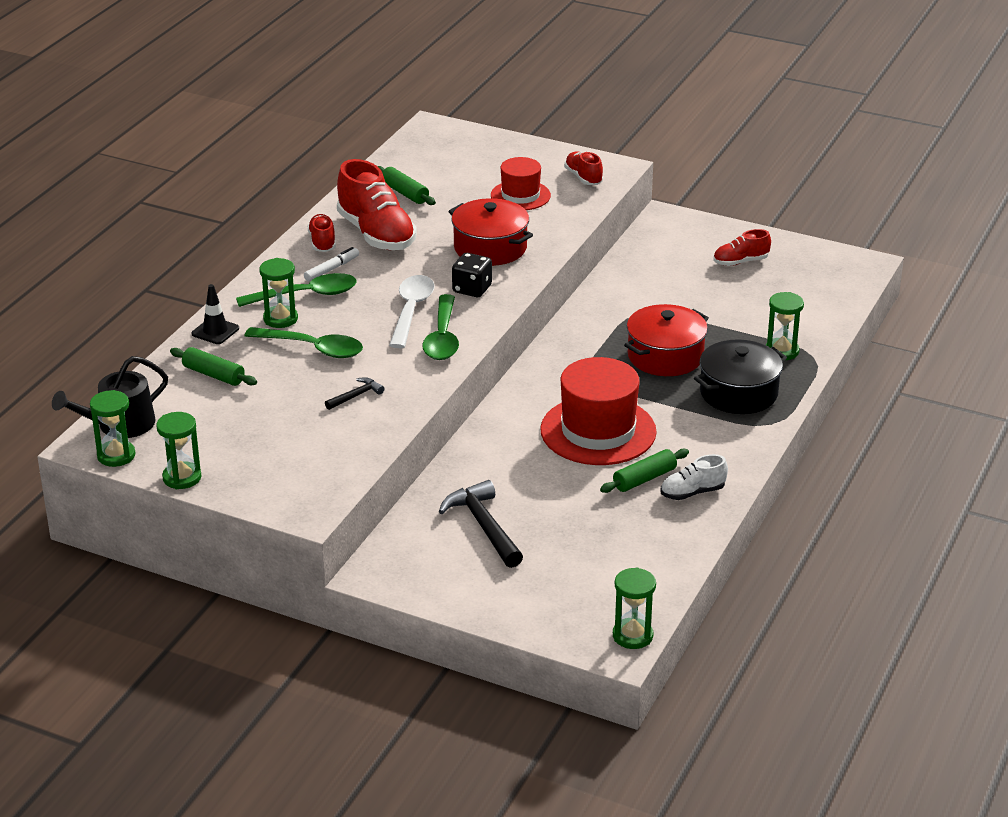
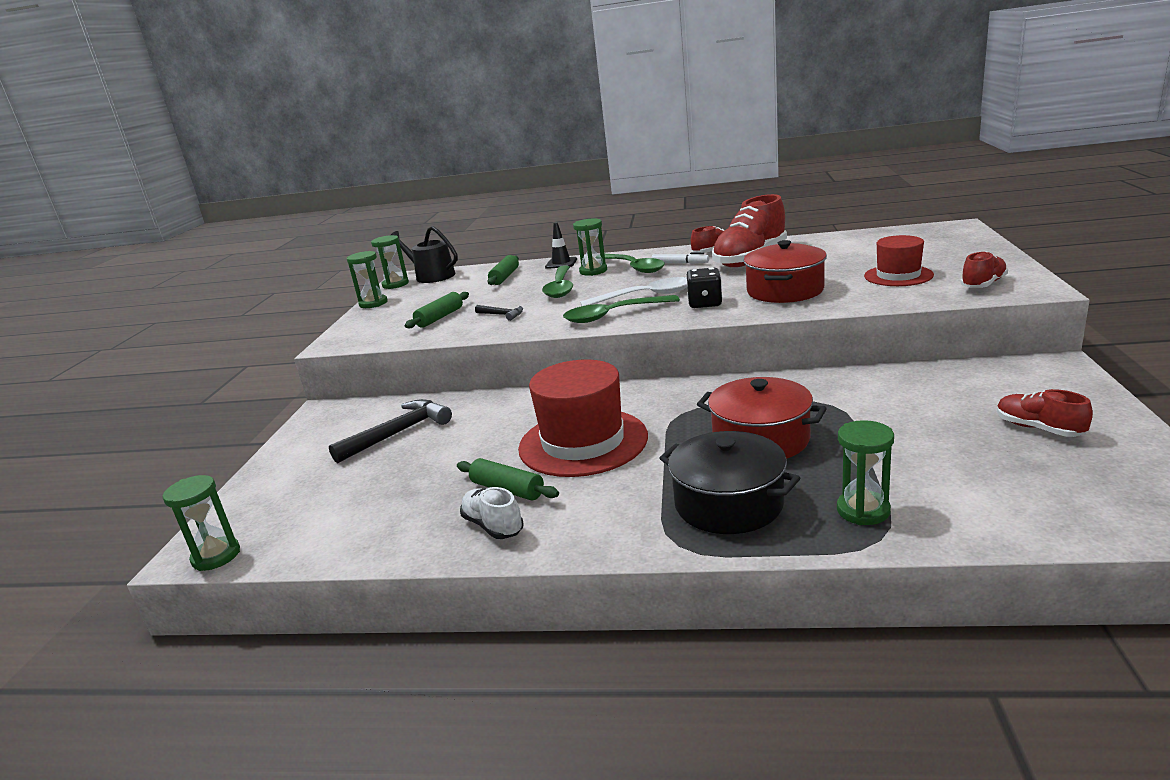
camera: 75 degrees right, 10 degrees down
green rolling pin [378,166,436,205] -> green rolling pin moved to [405,292,469,328]

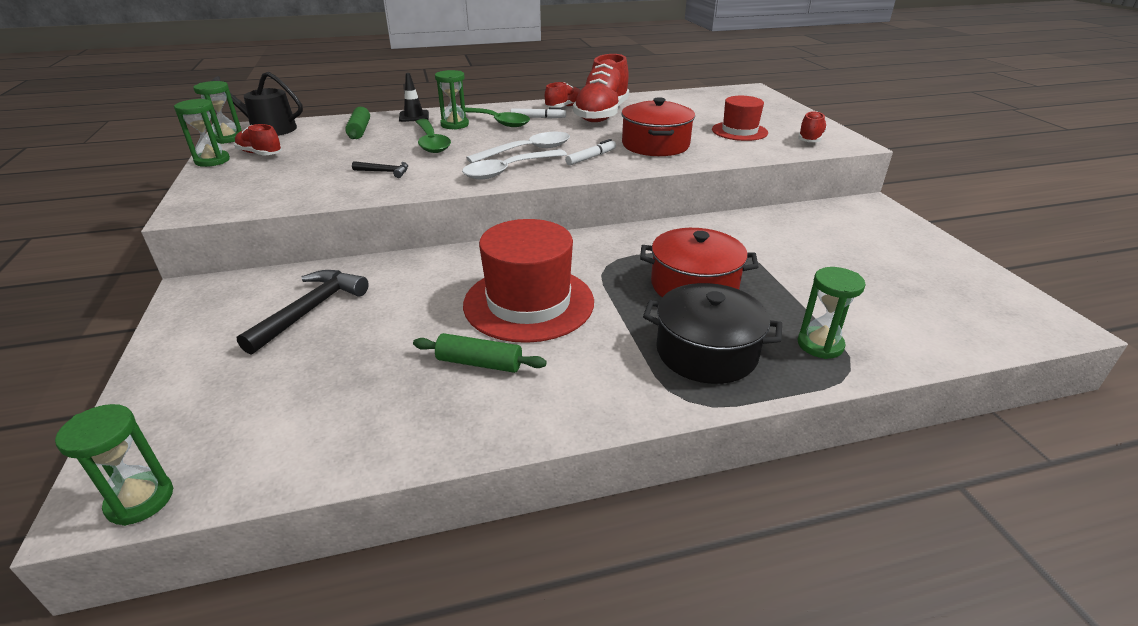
camera: 25 degrees left, 10 degrees up
green rolling pin [405,292,469,328] -> none
white shoe [460,487,524,539] -> none
green spoon [563,295,680,323] -> white spoon [462,149,567,179]
black dice [687,268,722,308] -> white marker [565,139,616,165]
red shoe [997,389,1093,437] -> red shoe moved to [234,124,282,155]

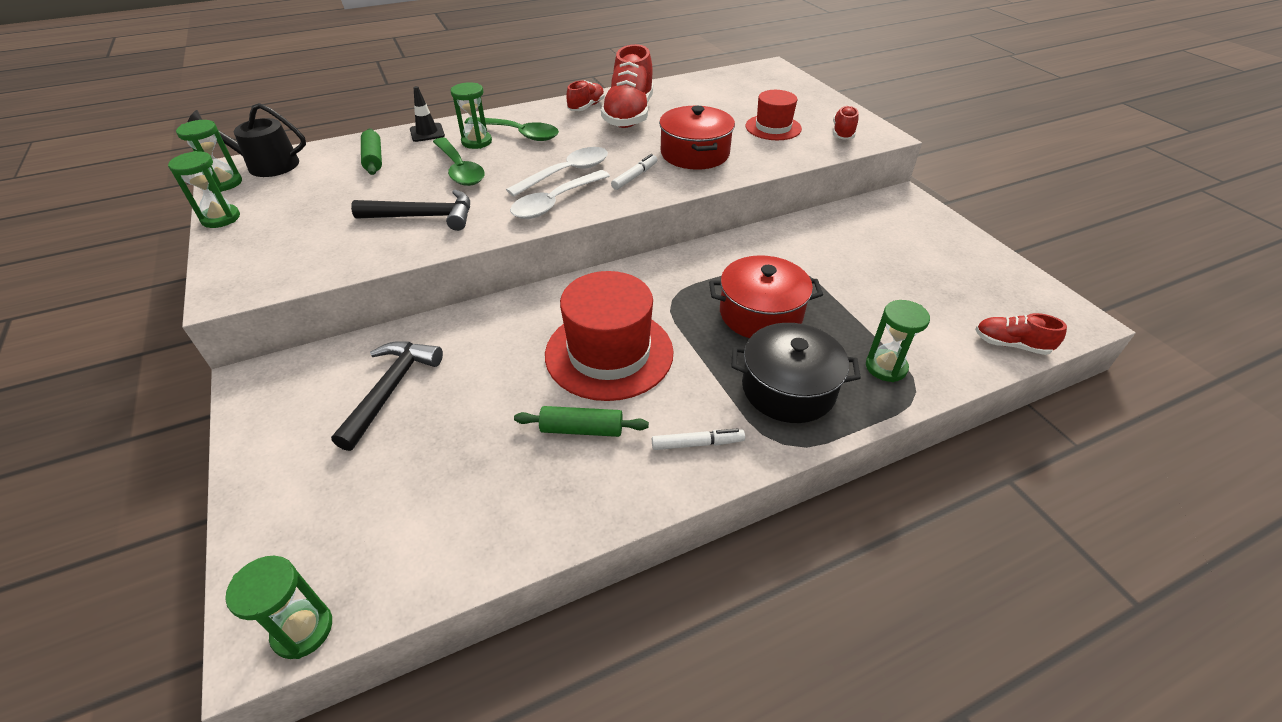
camera: 10 degrees left, 10 degrees up
red shoe [234,124,282,155] -> red shoe moved to [975,313,1067,355]
black hammer [352,161,408,178] -> black hammer [351,190,470,231], size x1.91
white marker [511,107,566,119] -> white marker moved to [652,428,745,450]

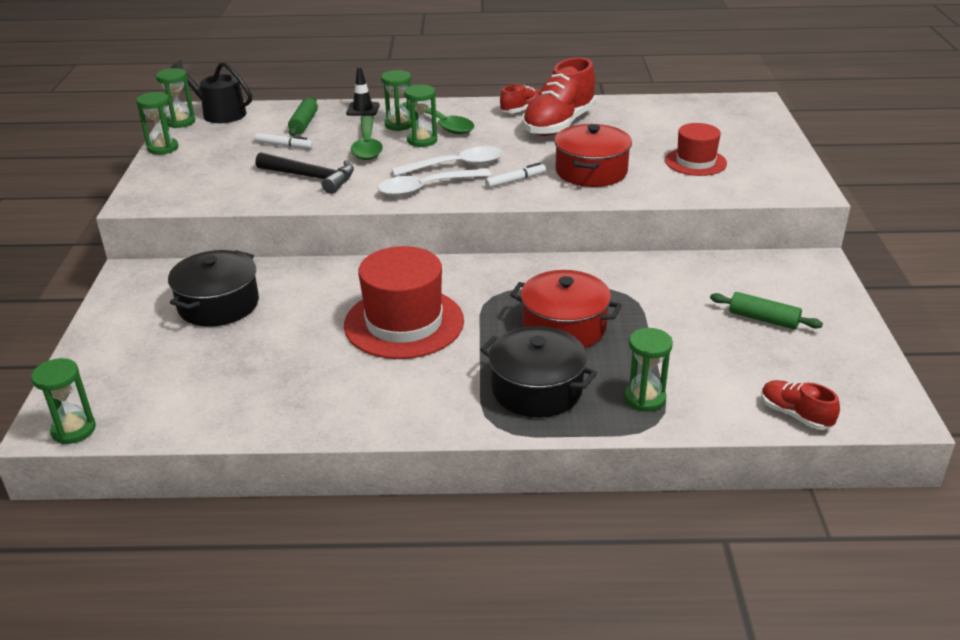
camera: 25 degrees right, 10 degrees down
black hammer [331,341,443,451] -> black pot [168,250,259,327]
green rolling pin [514,406,649,437] -> green rolling pin moved to [710,292,823,330]
white marker [652,428,745,450] -> white marker moved to [254,133,313,149]
red shoe [833,105,859,140] -> none
none -> green hourglass [404,85,437,147]

